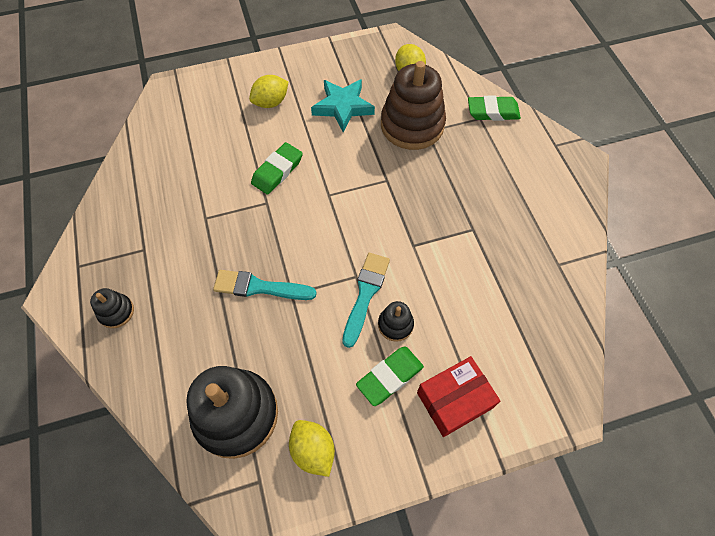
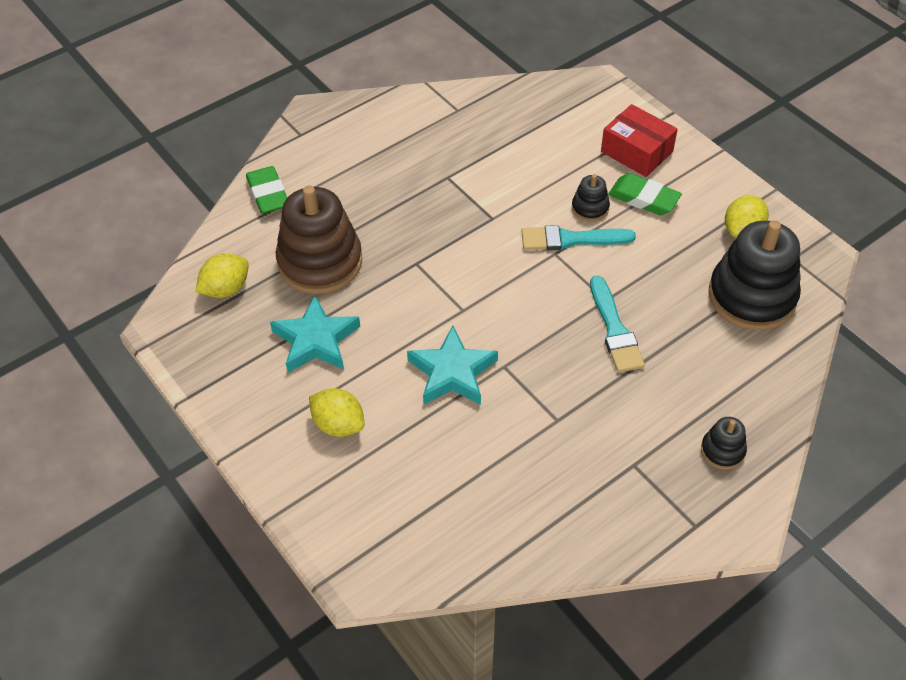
camera: 110 degrees left, 10 degrees down
green eraser [251,142,303,195] -> turquoise star [407,326,498,405]

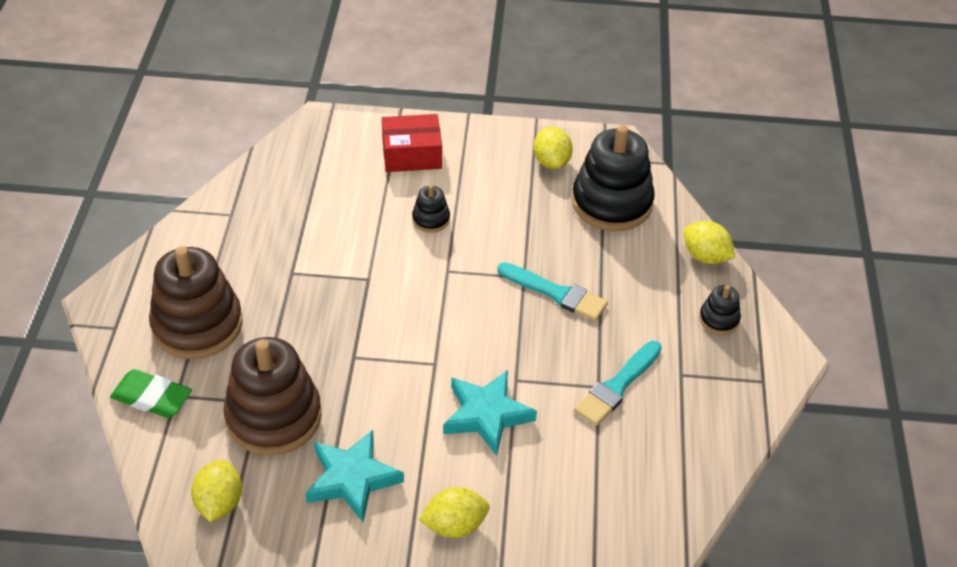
camera: 50 degrees left, 5 degrees down
turquoise brush [521,225,636,250] -> turquoise brush moved to [574,341,662,426]
green eraser [608,173,682,215] -> none
none -> brown stacking toy [149,246,243,359]
none -> yellow lemon [684,221,735,264]

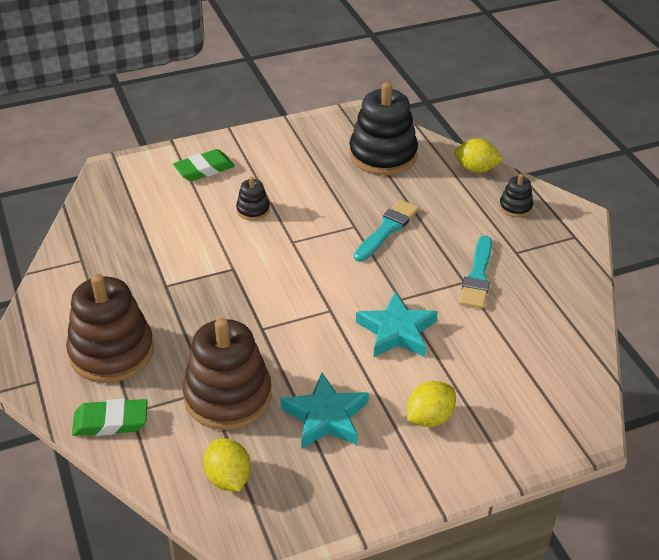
camera: 25 degrees left, 5 degrees down
red box [382,114,442,172] -> green eraser [173,149,235,181]
turquoise brush [497,262,608,321] -> turquoise brush turned 60 degrees counterclockwise [354,200,419,262]
yellow lemon [534,127,573,169] -> none

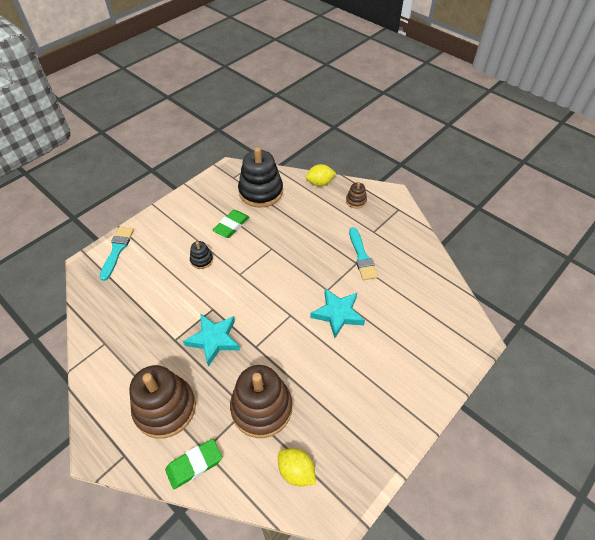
camera: 25 degrees left, 10 degrees up
green eraser [173,149,235,181] -> green eraser moved to [213,210,249,238]
turquoise star [280,372,369,449] -> turquoise star moved to [183,314,240,367]
turquoise brush [354,200,419,262] -> turquoise brush moved to [100,227,134,281]
yellow lemon [407,381,456,427] -> none
black stacking toy [499,174,533,217] -> brown stacking toy [346,182,367,208]

